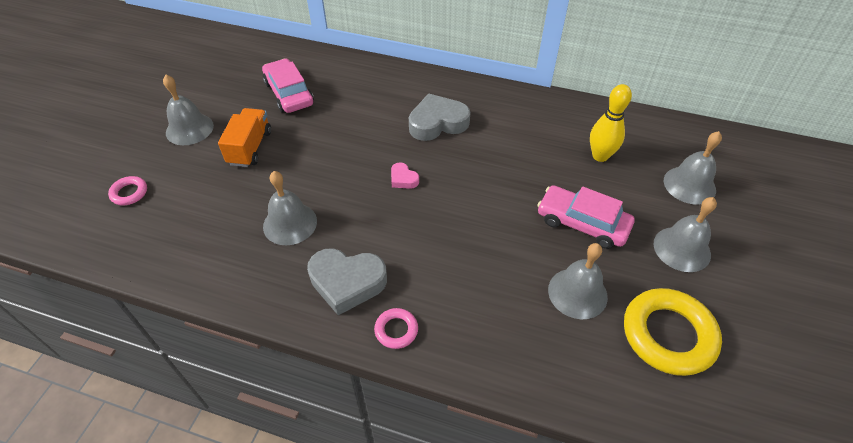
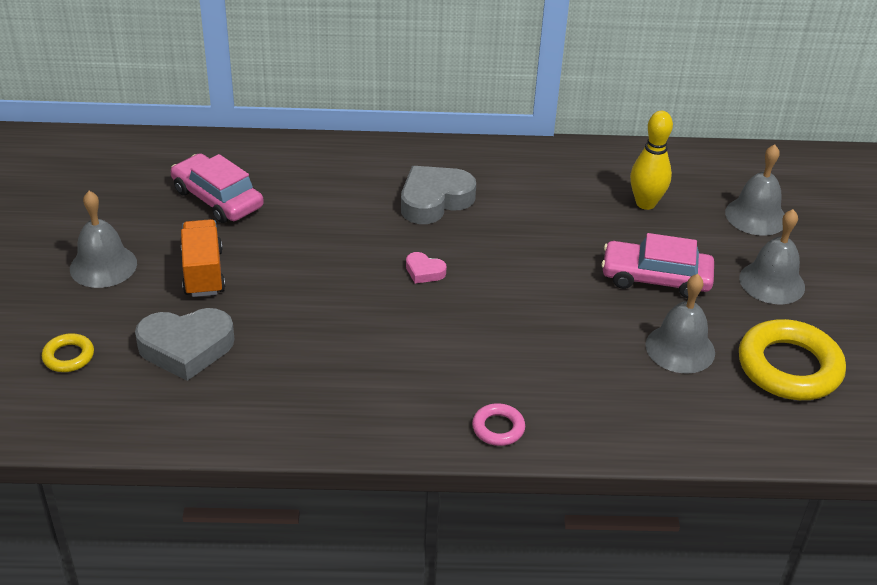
camera: 20 degrees left, 10 degrees down
pink ring [108,176,147,205] -> yellow ring [42,333,94,372]
grey bell [263,171,317,245] -> none
grey heart [307,248,387,315] -> grey heart moved to [135,308,235,381]

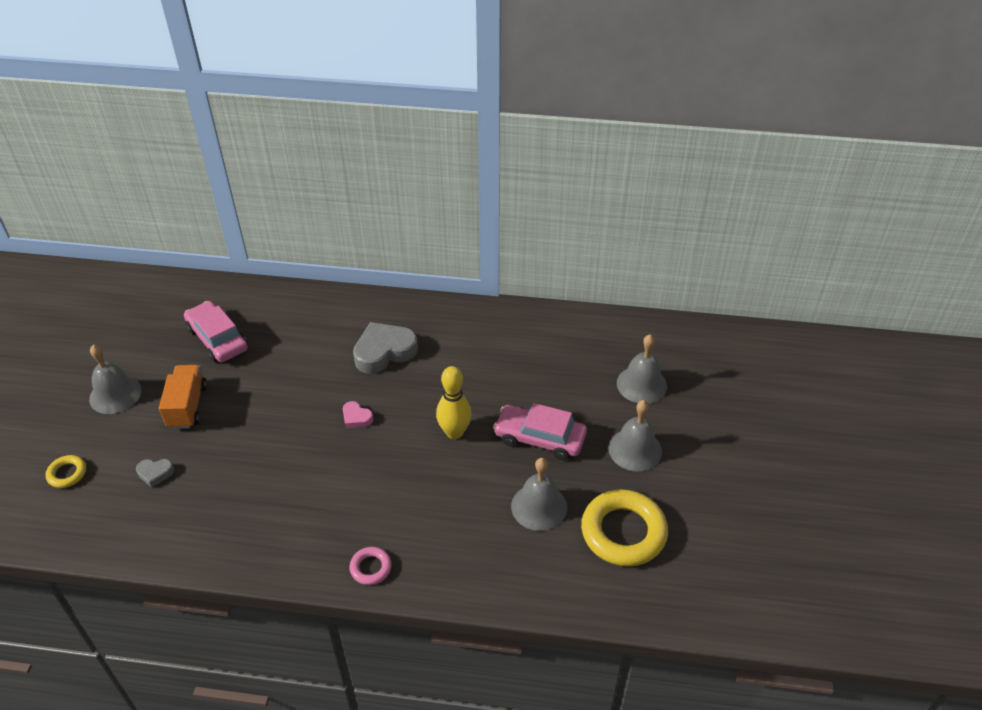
camera: 10 degrees right, 5 degrees up
grey heart [135,308,235,381] -> grey heart [136,459,174,488], size x0.48
yellow bowling pin [630,111,673,210] -> yellow bowling pin moved to [436,366,472,439]

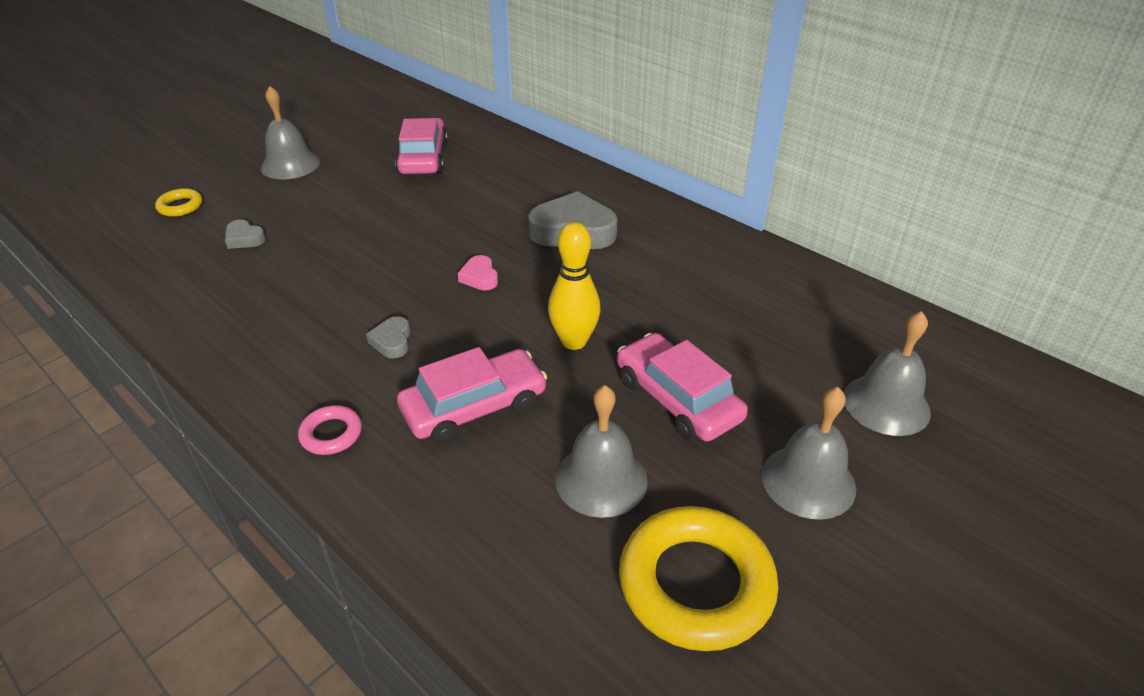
camera: 35 degrees right, 5 degrees down
orange truck [159,365,207,429] -> none
none -> grey heart [366,316,411,359]
none -> pink car [397,347,547,443]

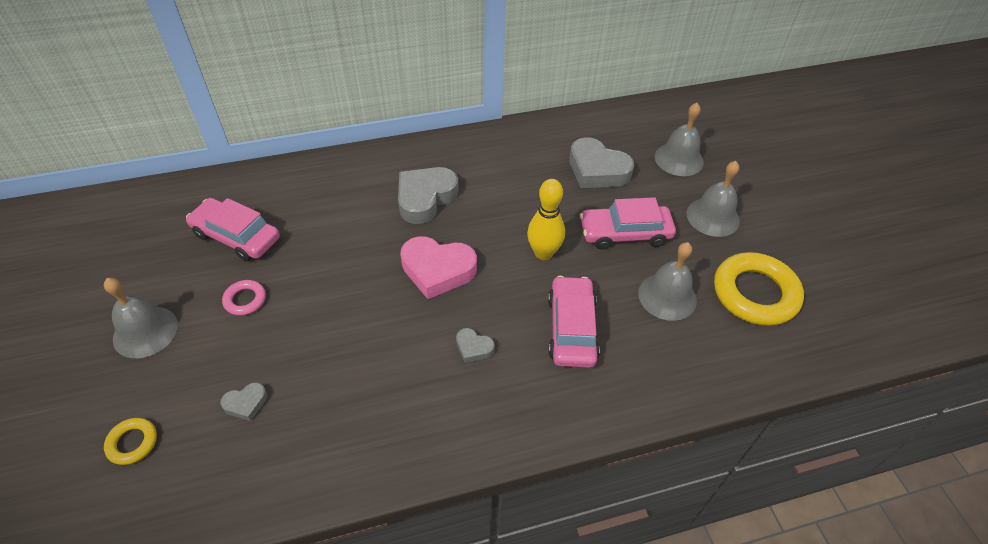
camera: 60 degrees left, 10 degrees up
pink ring [298,405,362,455] -> pink ring moved to [222,280,266,316]
pink heart [458,255,498,290] -> pink heart [400,236,477,299], size x2.07
none -> grey heart [569,137,634,188]

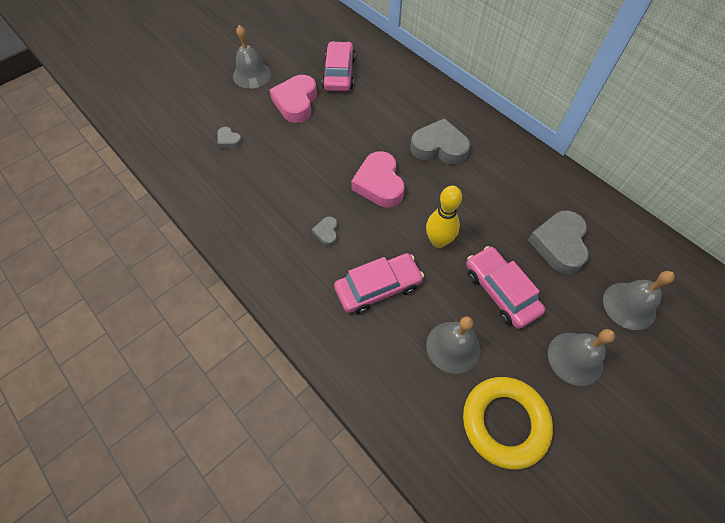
camera: 65 degrees right, 10 degrees up
yellow ring [104,418,157,465] -> none
pink ring [222,280,266,316] -> pink heart [269,75,317,123]

